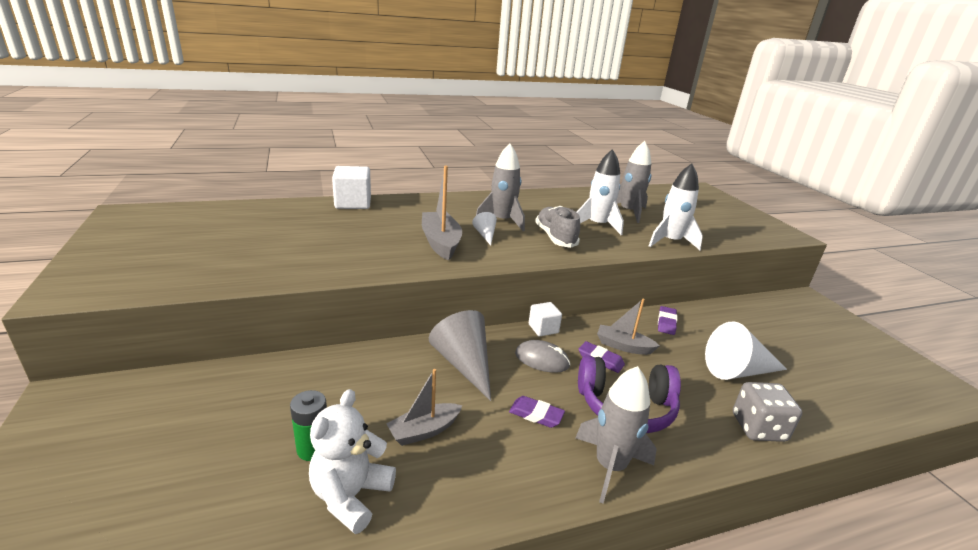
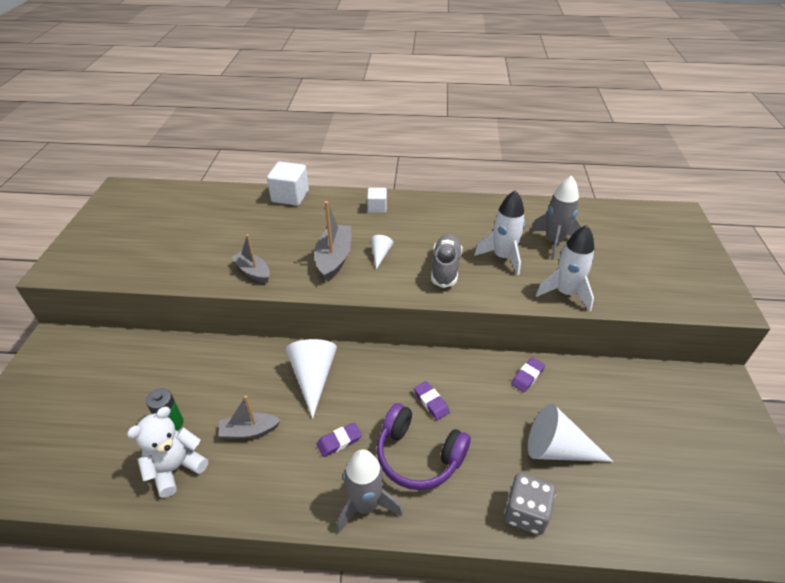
camera: 25 degrees right, 15 degrees up
grey cone [429,310,491,401] -> white cone [286,339,337,419]
grey rocket [476,143,525,231] -> none
purple eraser [509,396,565,428] -> purple eraser turned 75 degrees counterclockwise [317,422,362,457]
grey mouse [515,340,570,373] -> none
white cube [529,302,562,336] -> white cube moved to [367,188,387,213]
grey boat [597,299,660,355] -> grey boat moved to [231,234,270,283]

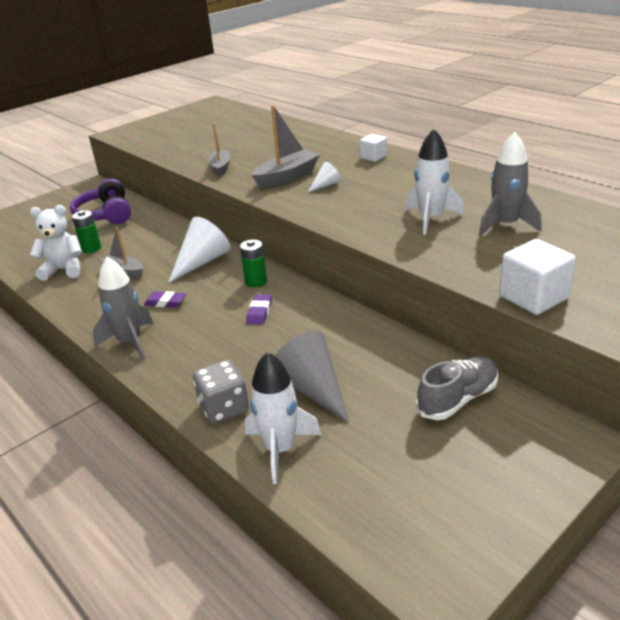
camera: 45 degrees right, 10 degrees down
white cube [267,162,309,206] -> white cube moved to [499,239,576,315]
purple headphones [377,403,471,490] -> purple headphones moved to [70,179,131,224]
grey shoe [431,234,463,288] -> grey shoe moved to [416,357,498,420]
purple eraser [511,357,545,392] -> none
white cone [528,404,614,462] -> grey cone [275,331,349,423]
white rocket [536,225,595,311] -> white rocket moved to [245,352,321,484]
none -> green battery [240,240,267,288]

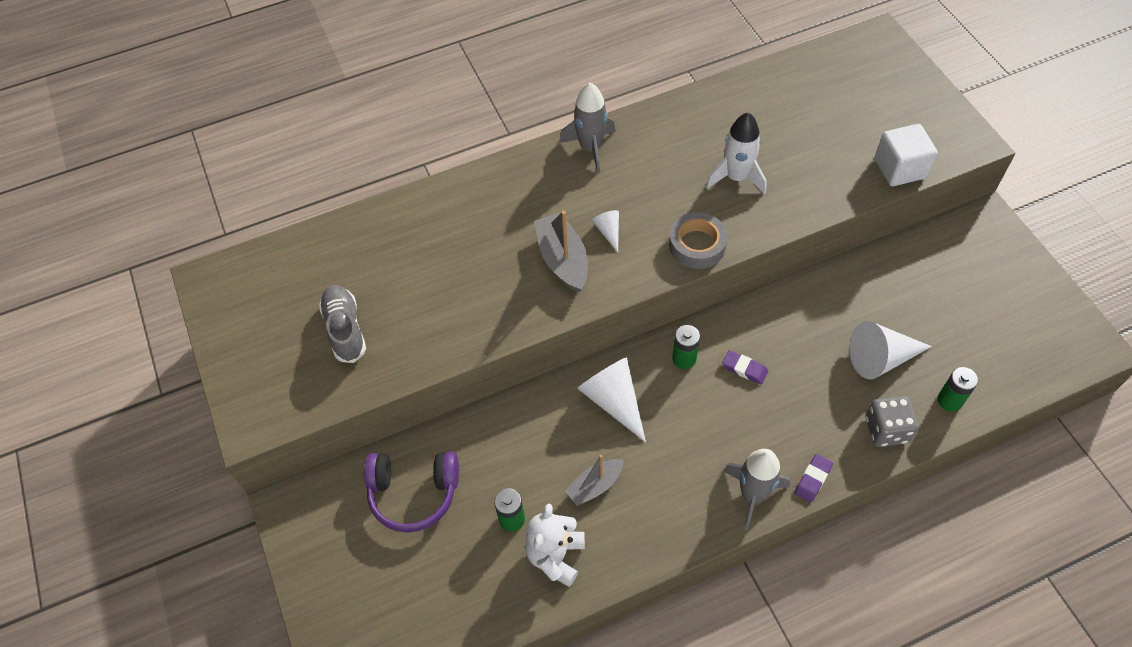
camera: 70 degrees left, 25 degrees up
purple eraser [144,291,186,308] -> purple eraser moved to [794,454,833,503]
grey boat [208,124,230,176] -> none
white rocket [245,352,321,484] -> green battery [938,367,978,412]
grey cone [275,331,349,423] -> white cone [849,321,932,379]
white cube [360,134,387,162] -> none
grey shoe [416,357,498,420] -> grey shoe moved to [319,285,366,363]
grey rocket [479,132,542,237] -> grey rocket moved to [559,83,616,173]
none -> grey tape [669,212,728,269]

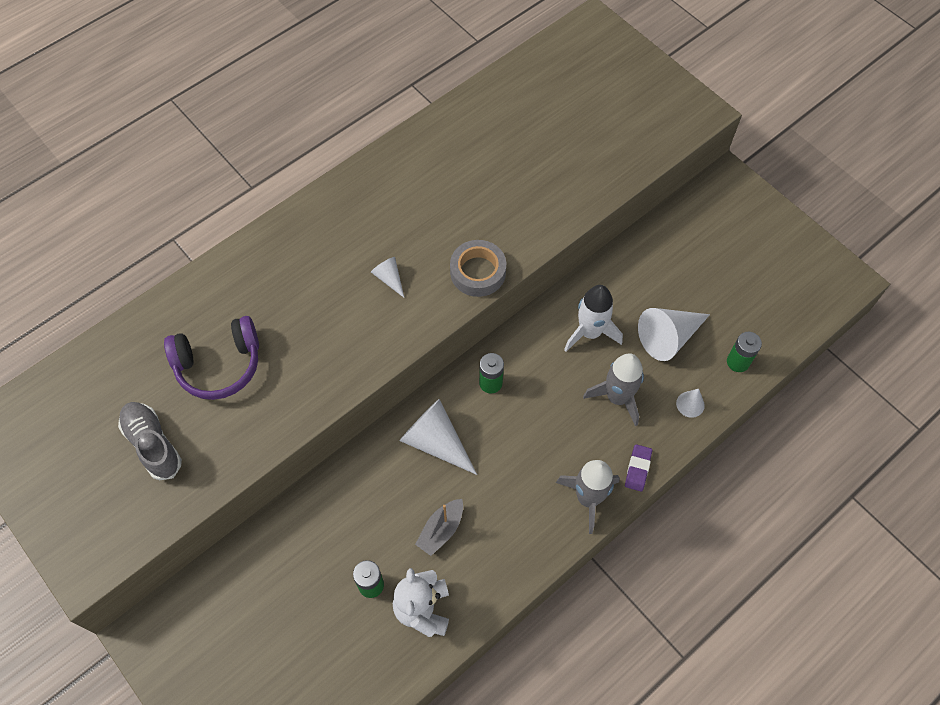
camera: 20 degrees left, 5 degrees up
purple headphones [364,452,459,533] -> purple headphones moved to [164,316,259,400]
grey boat [534,211,588,293] -> none
grey rocket [559,83,616,173] -> grey rocket moved to [583,353,644,426]
white rocket [706,113,767,195] -> white rocket moved to [564,285,623,352]
purple eraser [722,350,768,385] -> none
grey dice [865,396,919,447] -> white cone [676,389,705,418]
white cube [875,124,938,186] -> none

